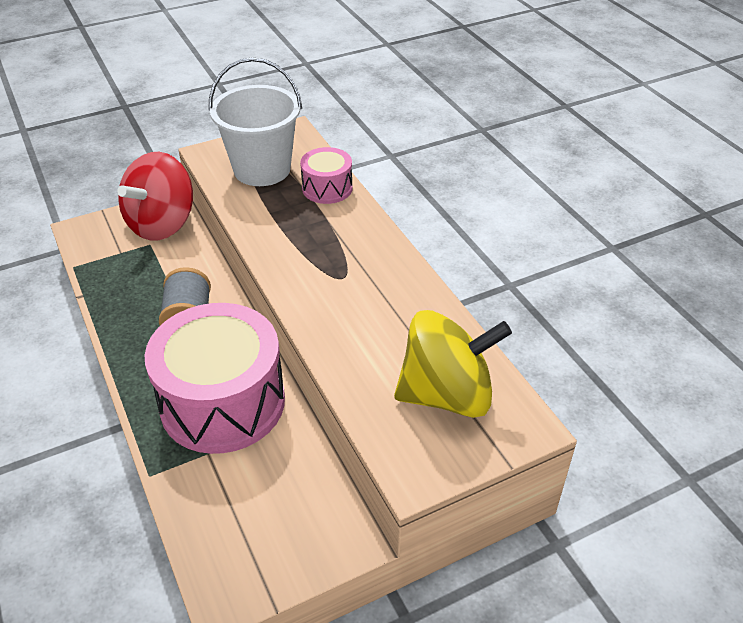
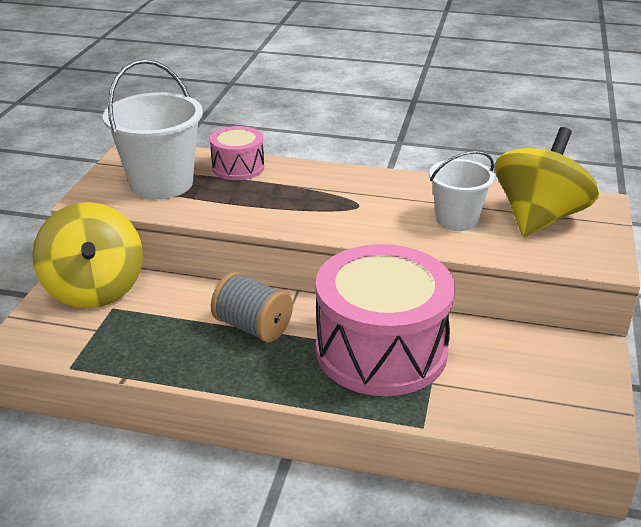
camera: 50 degrees left, 10 degrees down
red spinning top [117,152,193,240] -> yellow spinning top [32,202,143,308]
none -> white bucket [429,151,495,231]

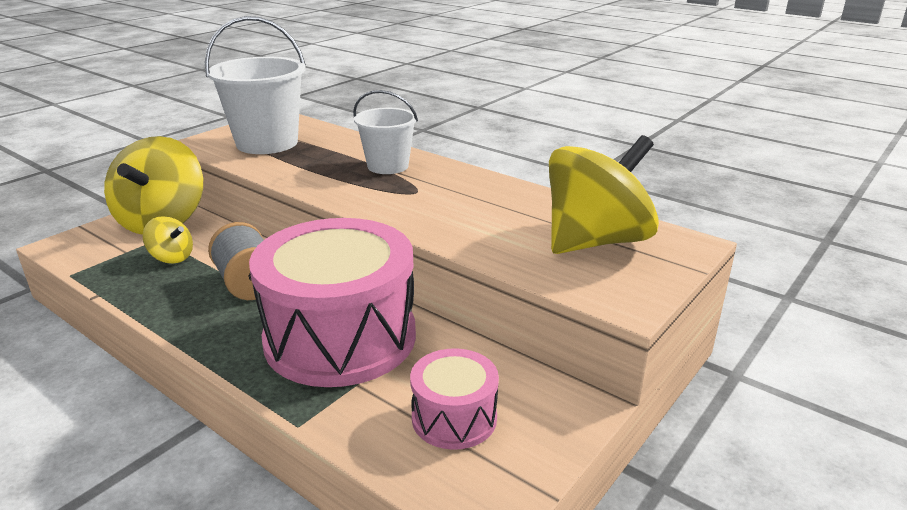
camera: 25 degrees right, 5 degrees down
pink drum [210,126,264,180] -> pink drum moved to [410,348,499,450]
white bucket [429,151,495,231] -> white bucket moved to [353,90,418,174]
none -> yellow spinning top [143,216,193,264]

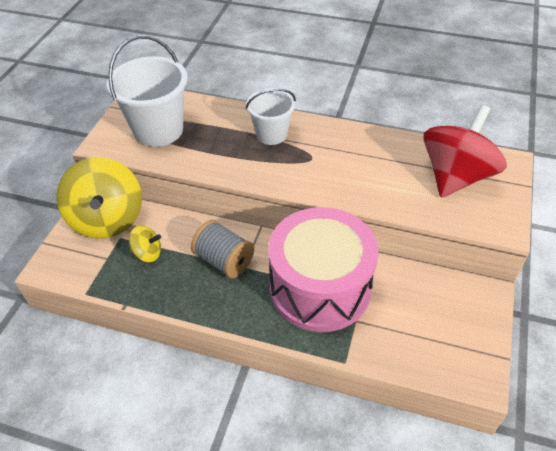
camera: 20 degrees left, 20 degrees up
pink drum [410,348,499,450] -> none
yellow spinning top [549,135,659,254] -> red spinning top [423,105,507,197]

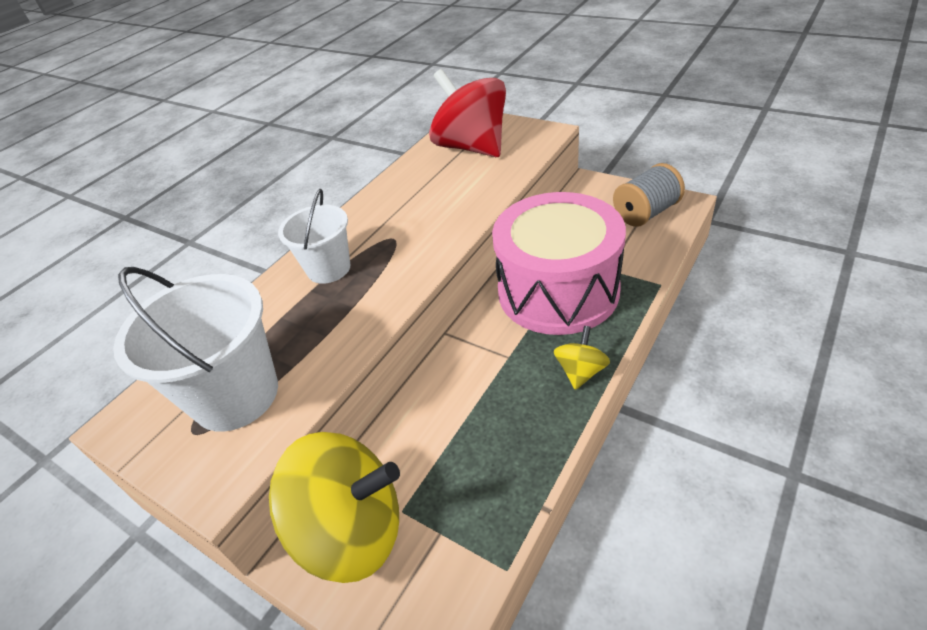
camera: 70 degrees left, 5 degrees down
yellow spinning top [129,226,161,262] -> yellow spinning top moved to [554,326,610,390]
grey spool [191,220,254,278] -> grey spool moved to [613,163,685,227]

